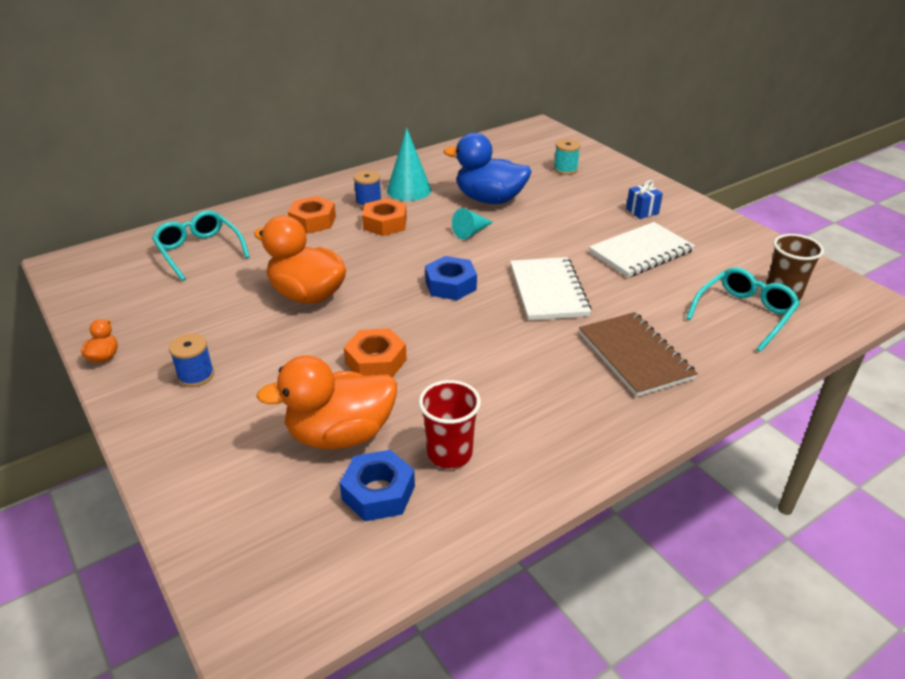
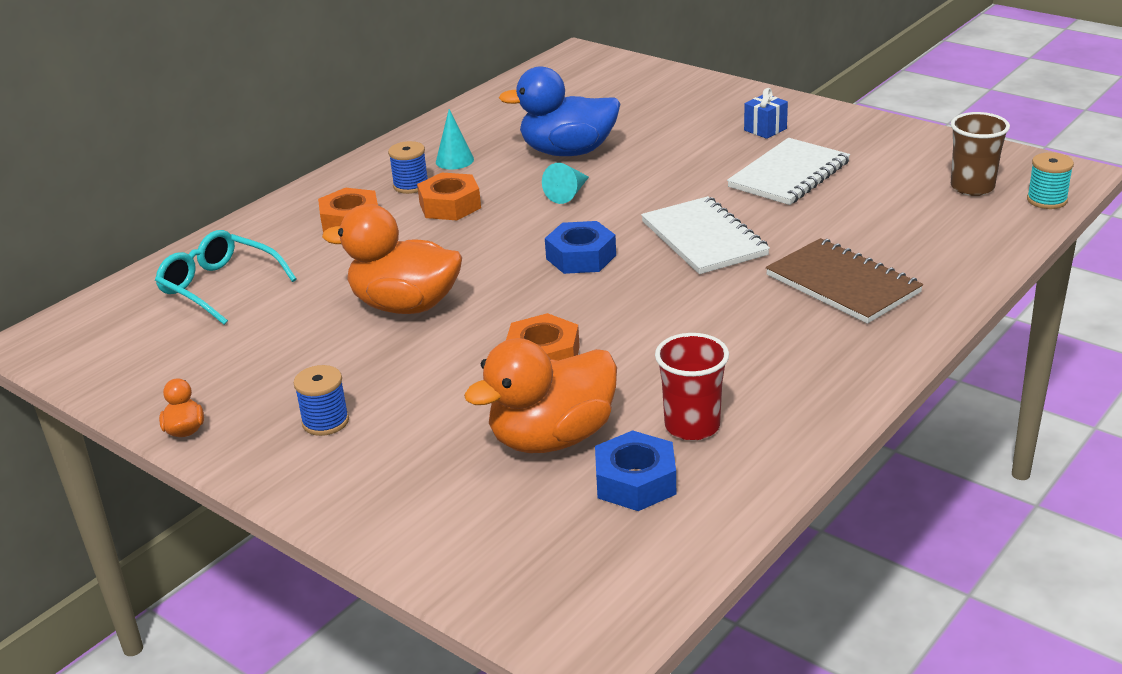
camera: 15 degrees left, 5 degrees down
turquoise cone [387,128,431,201] -> turquoise cone [436,109,474,169], size x0.62
turquoise spool [554,139,581,175] -> turquoise spool moved to [1027,152,1074,209]
turquoise glasses [686,267,800,352] -> none

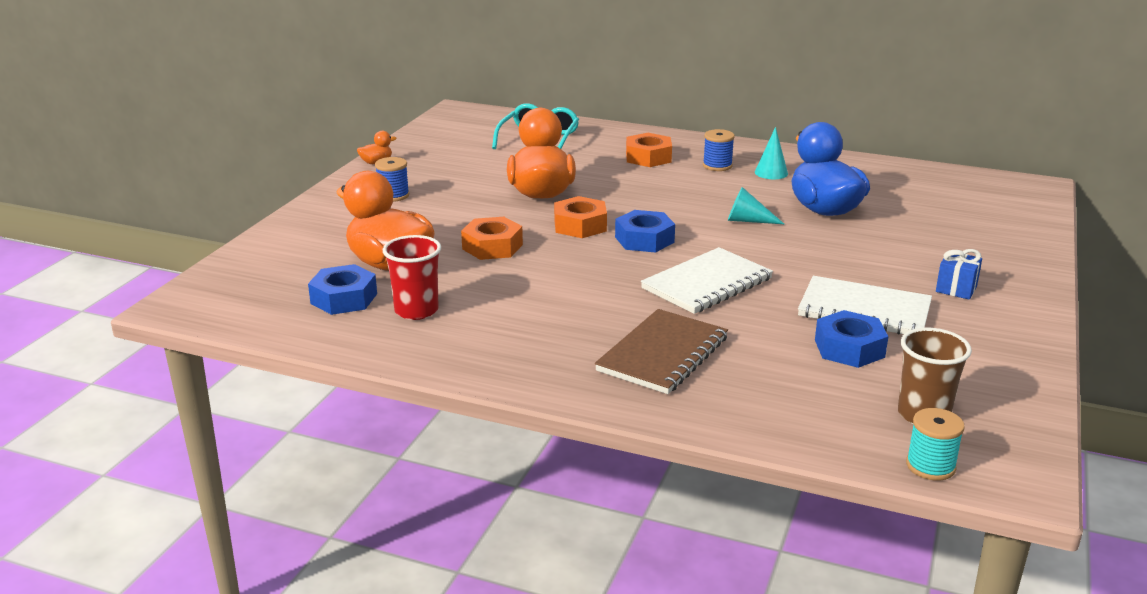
camera: 70 degrees right, 5 degrees down
orange nut [417,173,481,220] -> orange nut moved to [554,196,607,238]
none -> blue nut [815,310,888,368]

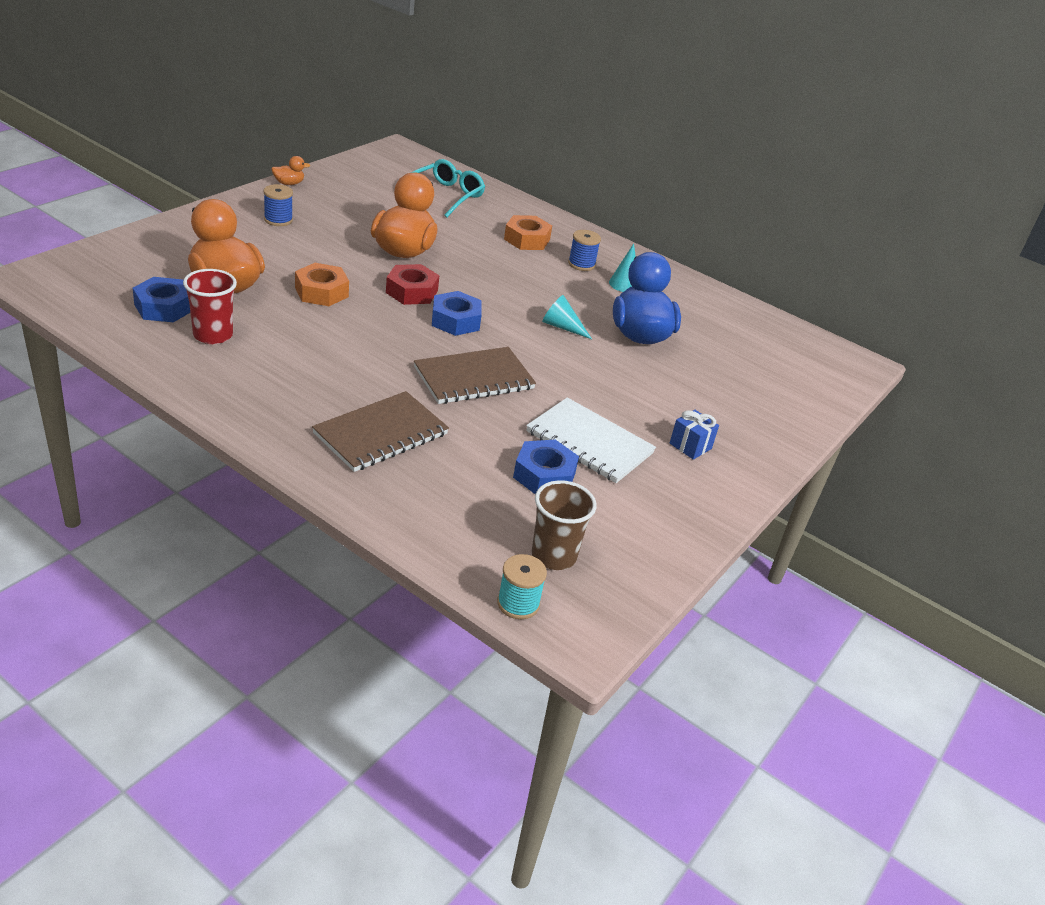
camera: 10 degrees right, 10 degrees up
orange nut [554,196,607,238] -> red nut [386,264,439,305]
white notebook [641,247,773,314] -> brown notebook [414,347,536,404]

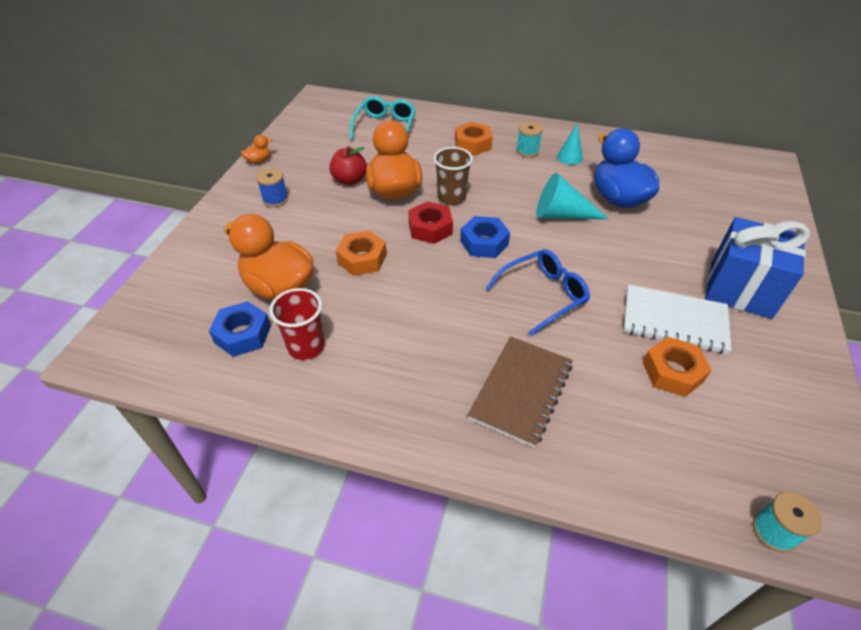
camera: 15 degrees left, 10 degrees up
brown notebook [414,347,536,404] -> blue glasses [485,249,590,336]
blue nut [513,440,579,494] -> orange nut [643,337,712,397]
brown cup [532,480,597,570] -> brown cup moved to [433,147,473,205]
turquoise cone [542,295,592,339] -> turquoise cone [536,173,609,219], size x1.60
blue spool [568,230,601,271] -> turquoise spool [516,122,543,158]
blue gift [670,410,719,460] -> blue gift [705,217,810,319], size x2.32
none -> red apple [329,146,367,185]

